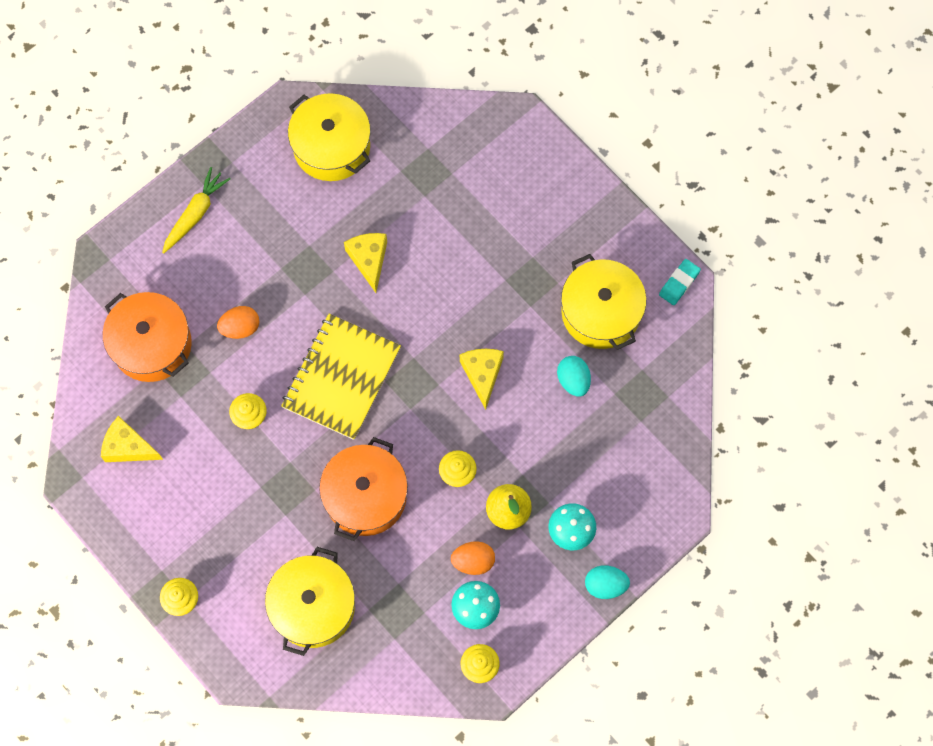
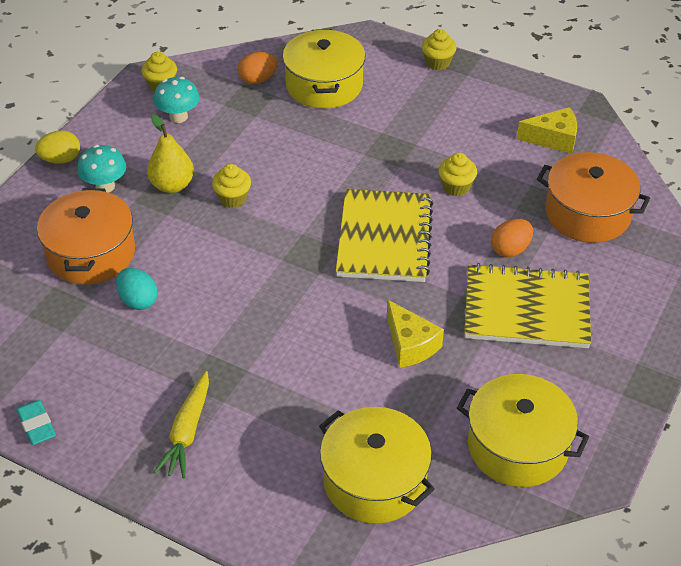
camera: 160 degrees right, 25 degrees down
yellow carrot [162,167,231,253] -> yellow carrot moved to [154,371,209,478]
orange pot [319,437,408,541] -> orange pot moved to [37,188,135,285]
orange egg [451,541,495,575] -> orange egg moved to [238,52,278,84]
yellow cheese [460,349,504,410] -> none
yellow pot [561,254,646,350] -> yellow pot moved to [319,407,435,524]
turquoise egg [585,565,630,599] -> yellow egg [35,130,80,164]
turquoise eraser [659,259,701,305] -> turquoise eraser turned 45 degrees counterclockwise [16,400,56,445]
none -> yellow notebook [464,263,591,348]

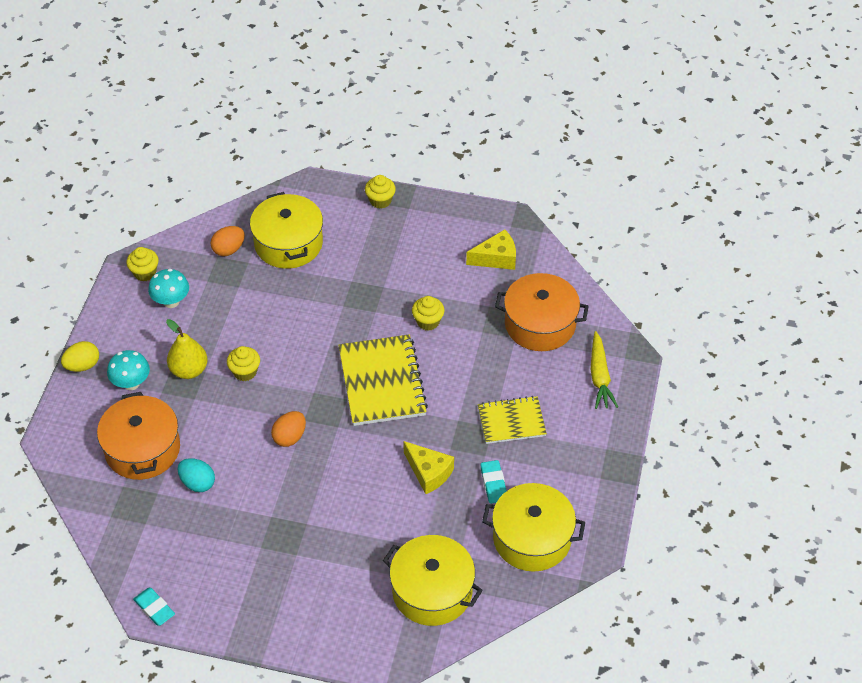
camera: 15 degrees left, 5 degrees up
yellow carrot [154,371,209,478] -> yellow carrot moved to [591,331,618,409]
yellow notebook [464,263,591,348] -> yellow notebook [478,396,547,444], size x0.62
orange egg [491,219,533,257] -> orange egg moved to [271,411,306,447]
none -> turquoise eraser [481,460,507,504]

